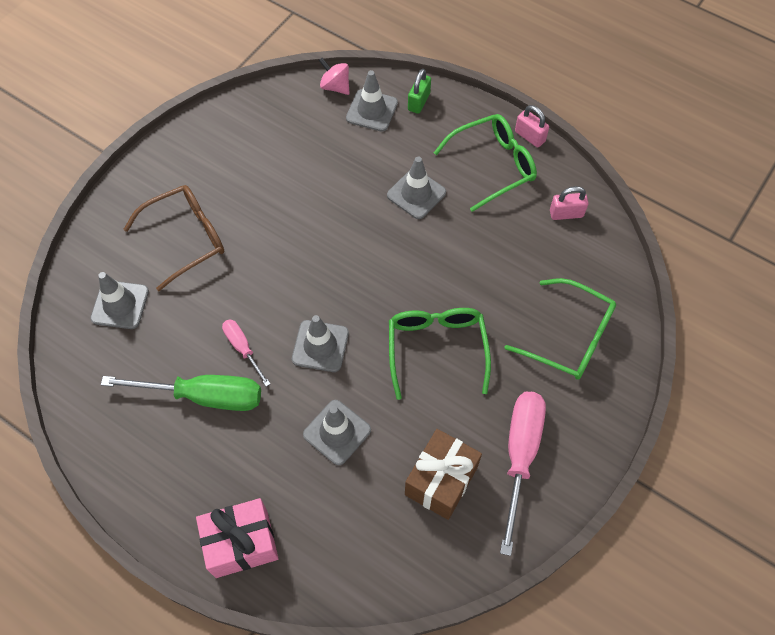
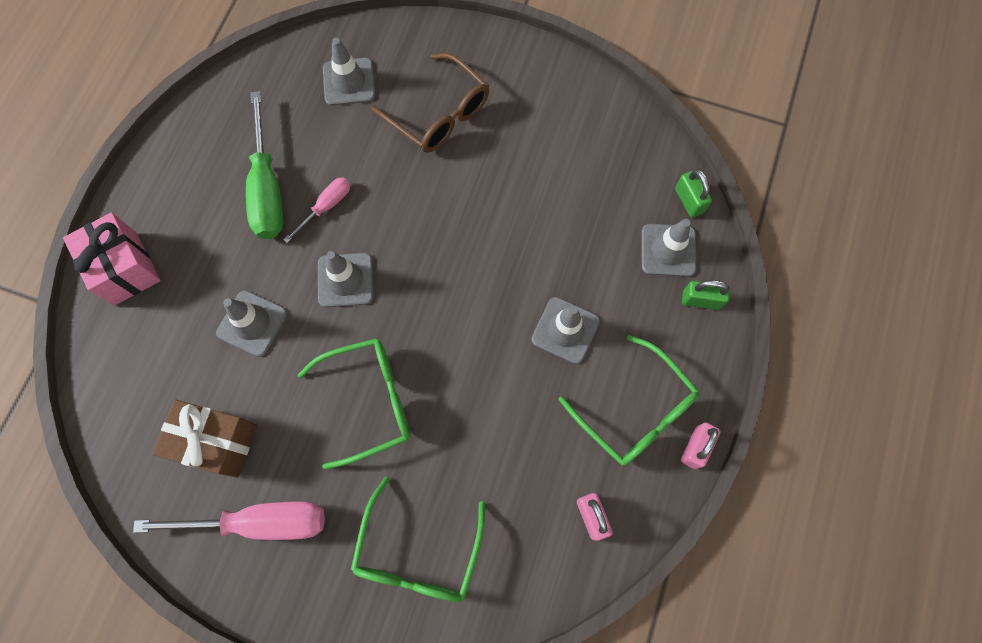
camera: 75 degrees right, 10 degrees up
pink spinning top [319,58,350,95] -> green padlock [675,169,712,218]

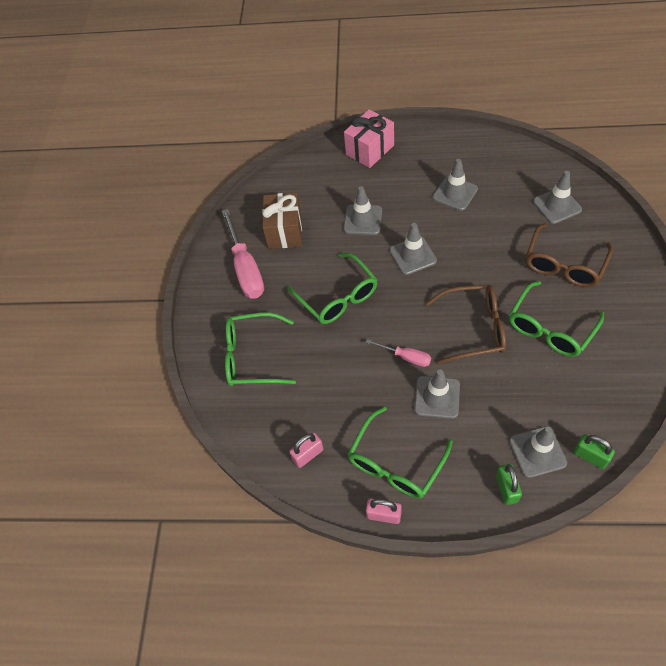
camera: 80 degrees right, 15 degrees down
green screwdriver [246,91,283,239] -> grey traffic cone [433,159,478,211]
pink screwdriver [283,177,350,243] -> pink screwdriver moved to [365,339,431,367]
green padlock [675,169,712,218] -> green padlock turned 75 degrees clockwise [573,434,615,469]
none -> brown glasses [426,285,506,364]
none -> green glasses [509,281,604,357]

